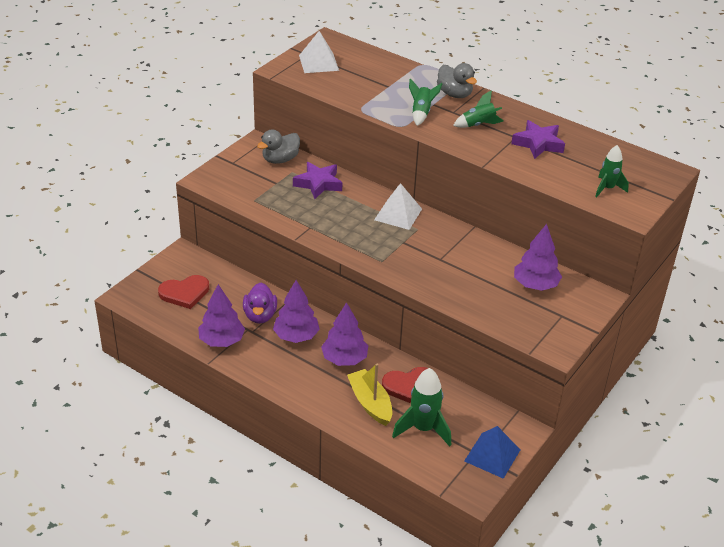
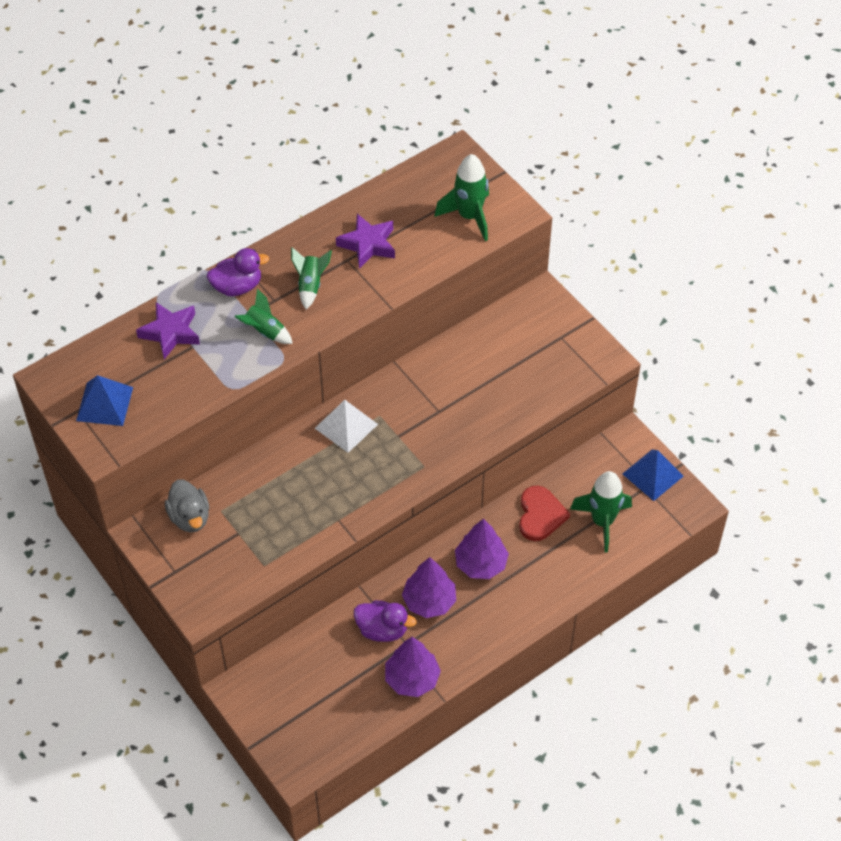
camera: 70 degrees left, 15 degrees up
red heart [158,275,209,309] -> none
purple star [293,162,342,199] -> purple star moved to [136,302,200,359]
white pyramid [299,31,339,73] -> blue pyramid [76,375,133,426]
yellow boat [347,364,392,426] -> none
grey duck [437,63,477,98] -> purple duck [207,248,269,296]
purple tree [514,224,562,291] -> none
green rocket [595,145,629,198] -> green rocket [435,154,489,241], size x1.58

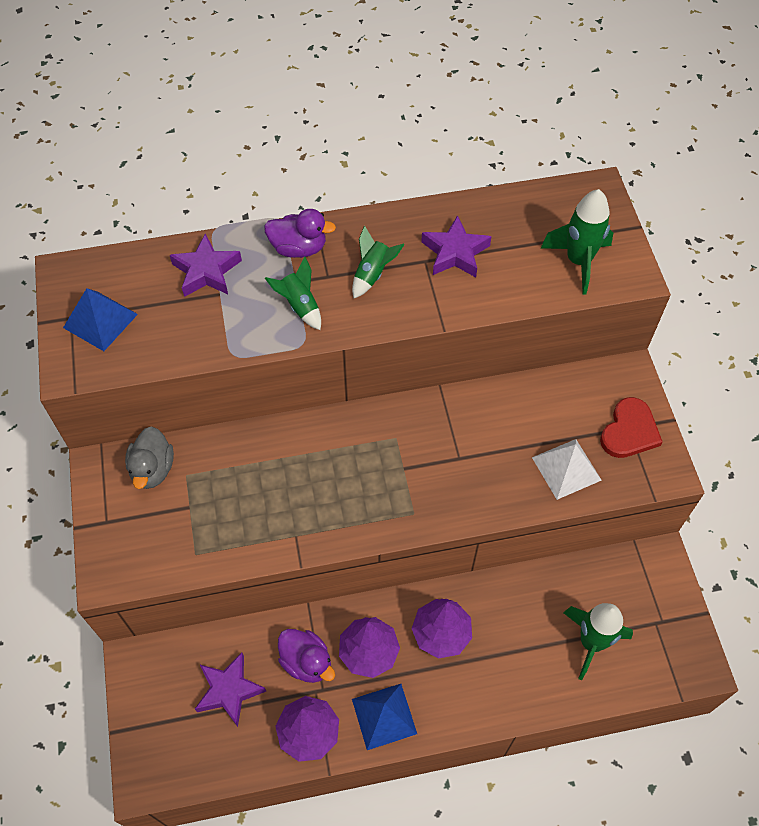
camera: 25 degrees right, 5 degrees up
white pyramid [315,400,378,453] -> white pyramid moved to [532,439,602,500]
red heart [519,486,570,541] -> red heart moved to [600,397,662,458]
blue pyramid [623,449,683,501] -> blue pyramid moved to [352,684,417,750]
none -> purple star [195,652,267,727]

